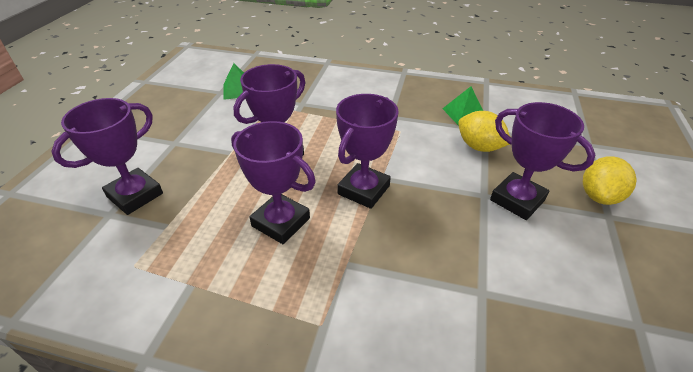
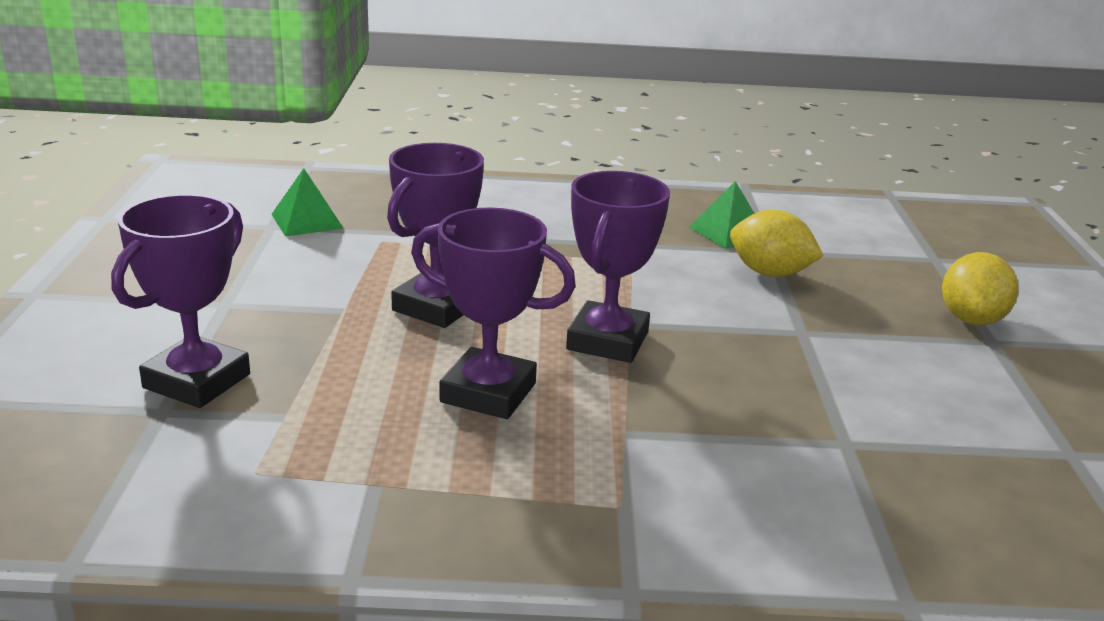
camera: 15 degrees left, 15 degrees down
purple trophy [490,102,595,220] -> none

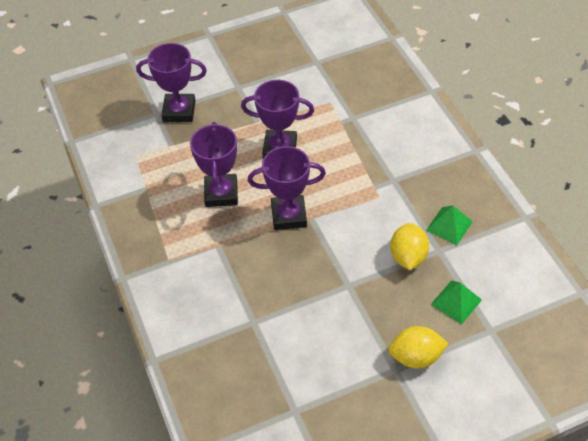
camera: 70 degrees right, 25 degrees up
green pyramid [272,168,343,237] -> green pyramid moved to [431,280,482,325]

